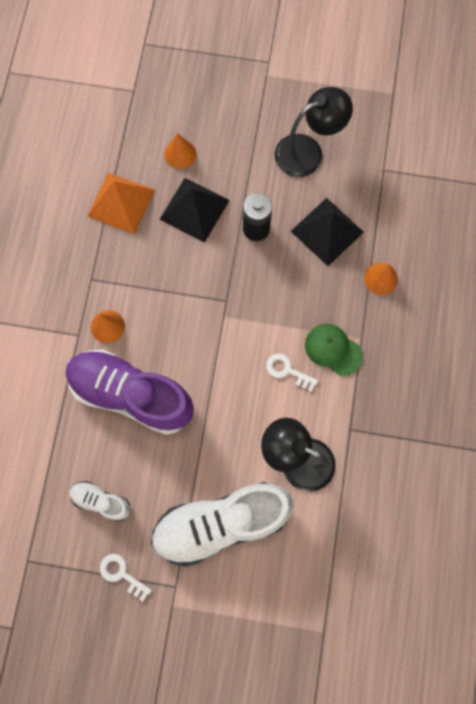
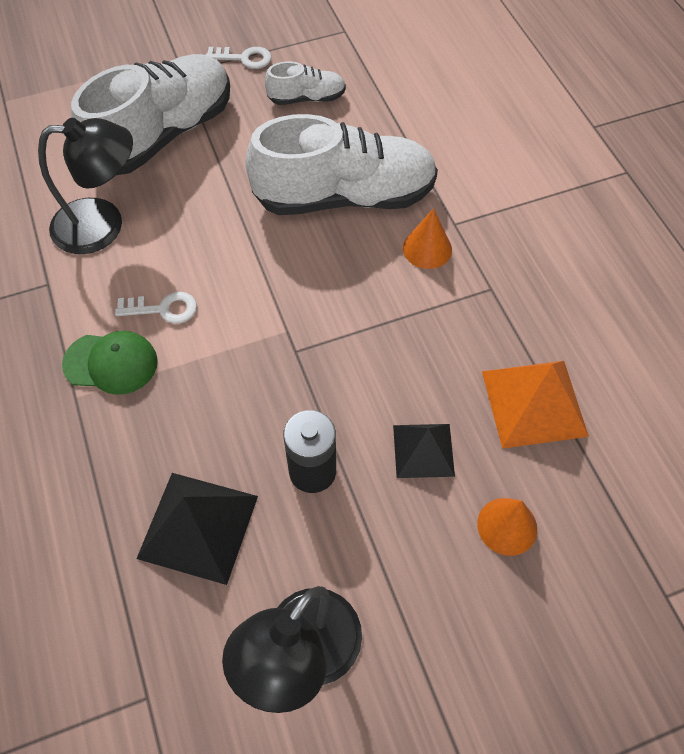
camera: 150 degrees right, 15 degrees down
purple shoe [66,350,194,435] -> white shoe [245,114,438,215]
black pyramid [159,178,230,243] -> black pyramid [393,424,455,478], size x0.64
orange cone [364,263,398,295] -> none

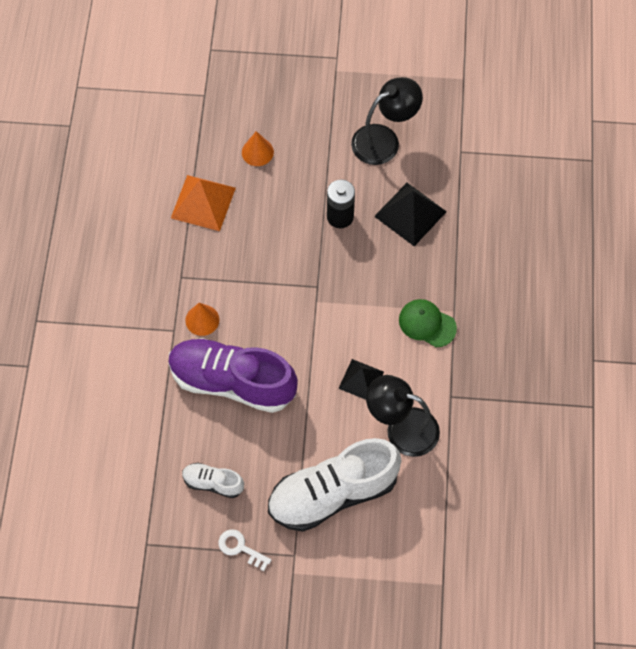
camera: 155 degrees left, 5 degrees up
white key [115,292,197,324] -> none
white shoe [245,114,438,215] -> purple shoe [168,338,298,413]
black pyramid [393,424,455,478] -> black pyramid moved to [338,359,384,400]

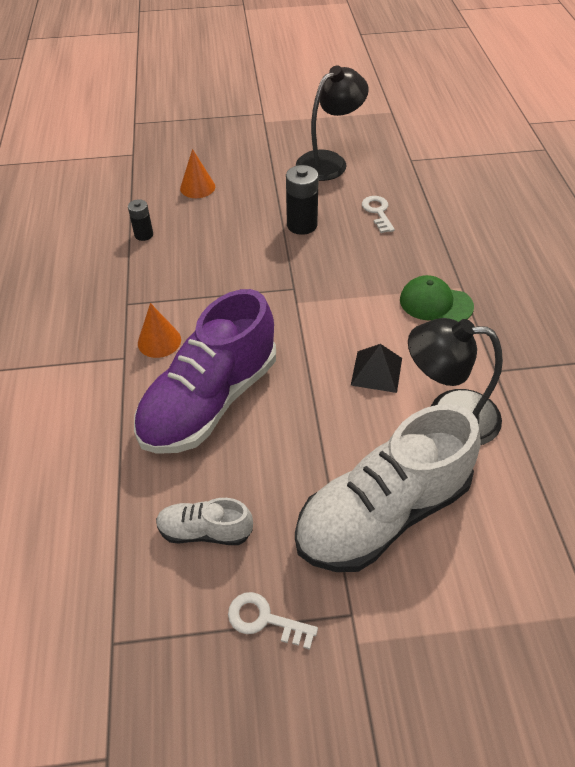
camera: 10 degrees left, 15 degrees down
purple shoe [168,338,298,413] -> purple shoe turned 60 degrees counterclockwise [134,289,276,454]
orange pyramid [171,175,236,231] -> black battery [128,199,153,241]
black pyramid [374,183,447,246] -> white key [362,196,395,233]

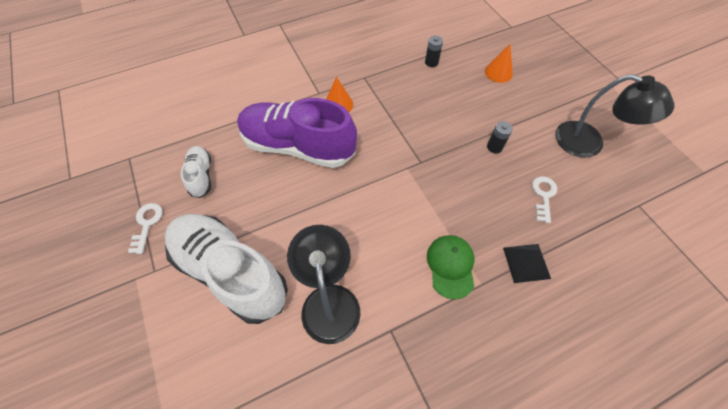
camera: 70 degrees right, 10 degrees up
black battery [286,165,319,235] -> black battery [487,121,513,153], size x0.61
black pyramid [351,344,402,393] -> black pyramid moved to [503,244,551,283]
white key [362,196,395,233] -> white key turned 45 degrees counterclockwise [532,176,557,223]

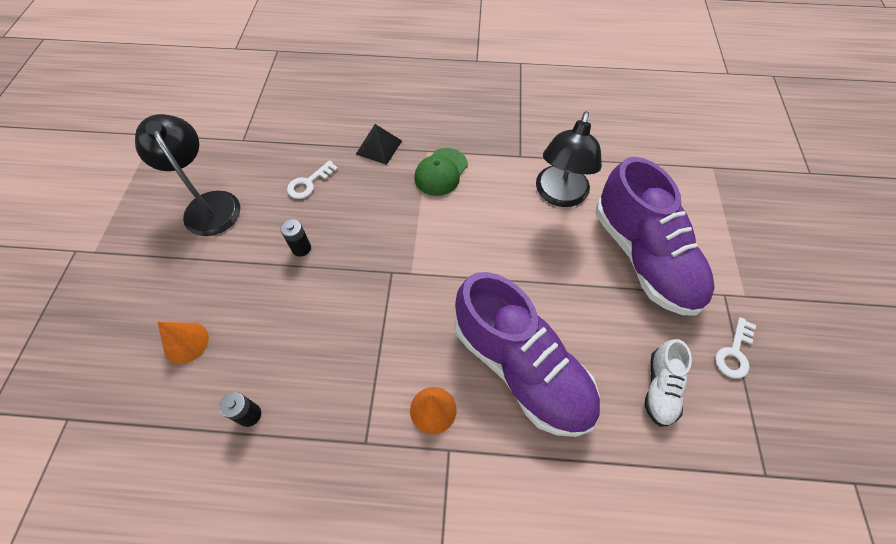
camera: 150 degrees left, 0 degrees up
white shoe [165,214,288,324] -> purple shoe [596,157,715,316]

